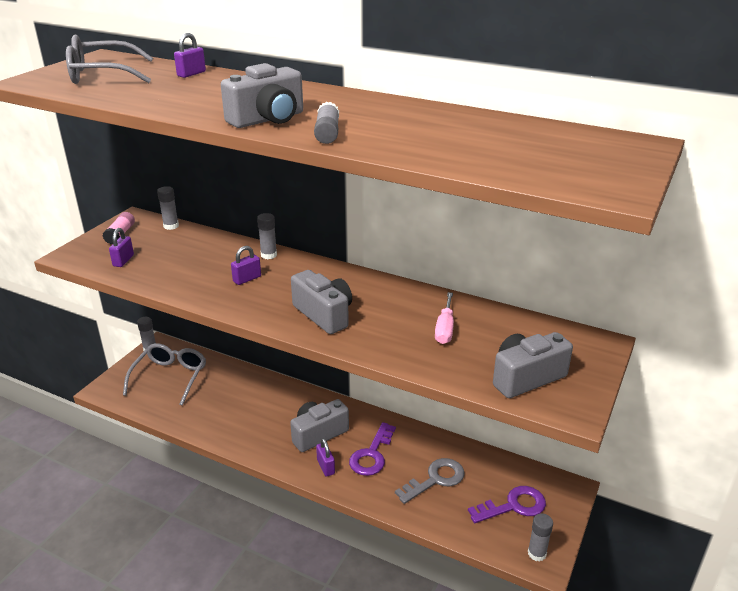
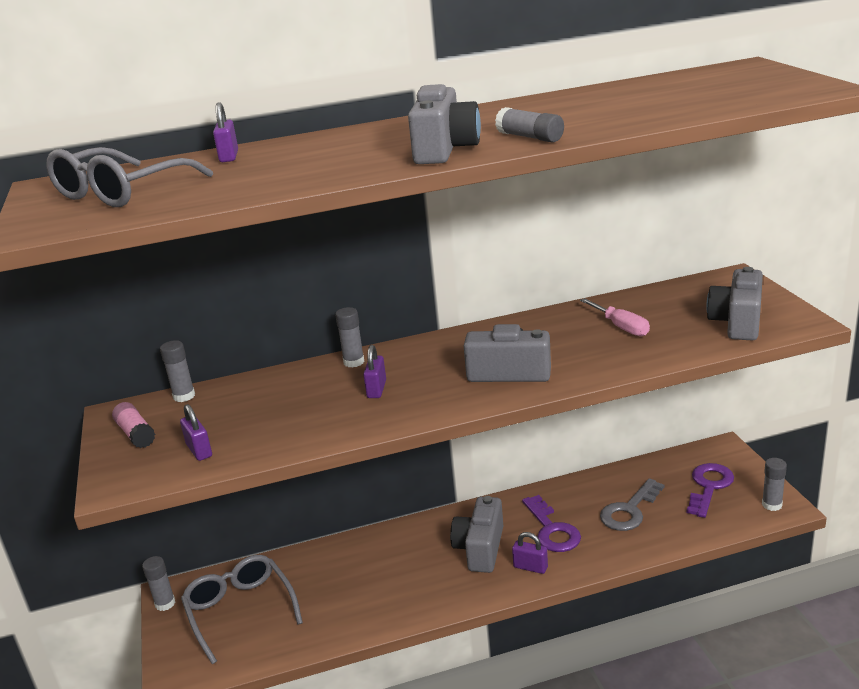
camera: 40 degrees left, 5 degrees down
grey key [395,458,465,504] -> grey key turned 150 degrees counterclockwise [600,478,665,531]

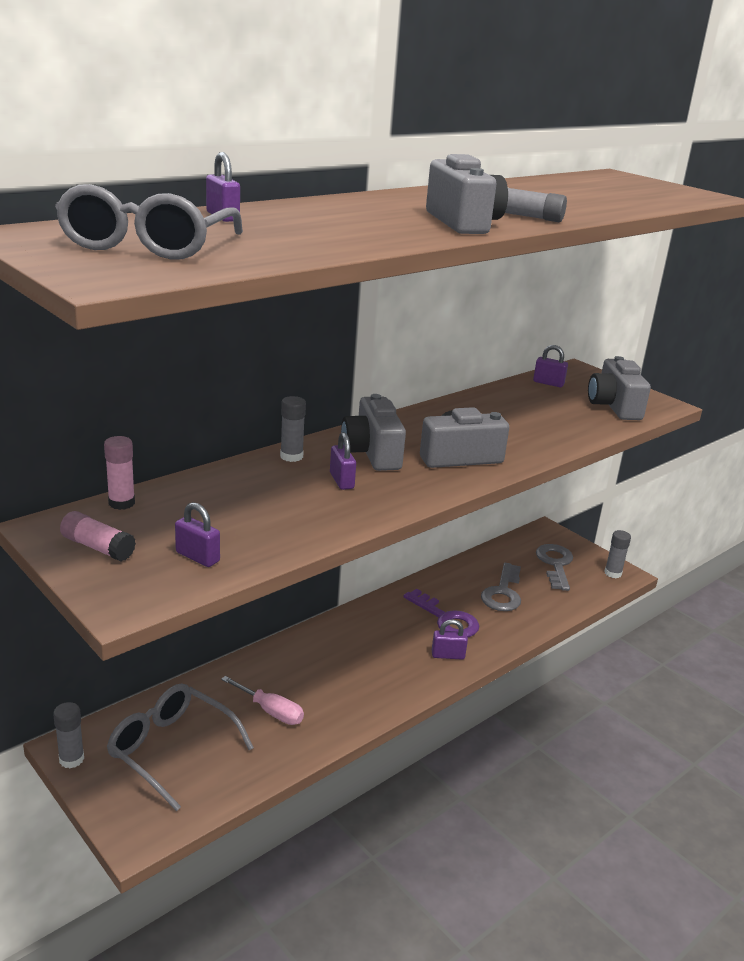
camera: 30 degrees left, 0 degrees up
grey glue stick [160,340,195,402] -> pink glue stick [104,436,135,510]
grey camera [450,496,503,573] -> grey camera moved to [341,394,406,471]
pink screwdriver [580,298,650,336] -> pink screwdriver moved to [221,676,304,725]
purple key [687,463,734,518] -> grey key [536,544,573,591]
none -> purple padlock [533,345,568,387]

